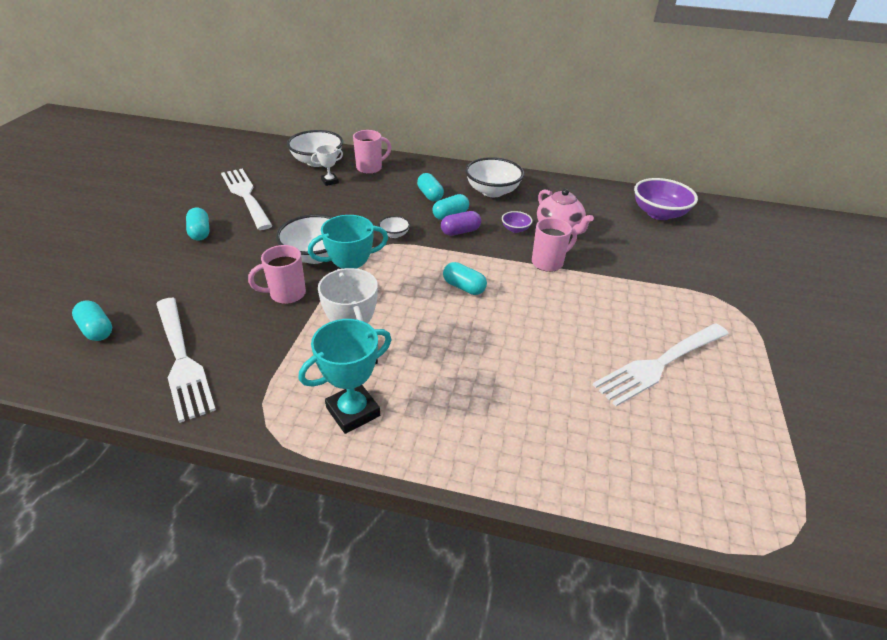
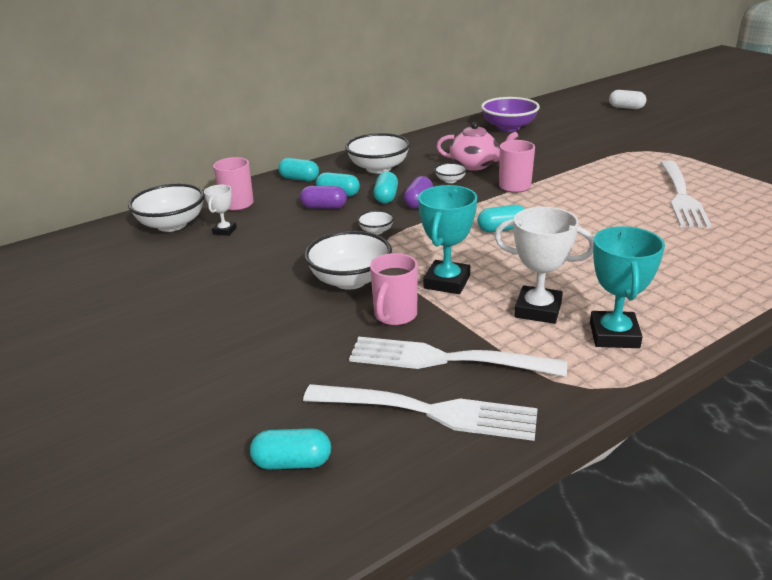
camera: 45 degrees left, 10 degrees down
turquoise capsule [186,208,210,241] -> turquoise capsule moved to [278,158,319,181]
white fork [221,169,273,230] -> white fork moved to [349,337,567,377]
purple bowl [502,211,532,233] -> white bowl [434,163,467,183]
none -> purple capsule [300,186,347,209]
none -> white capsule [609,90,646,109]

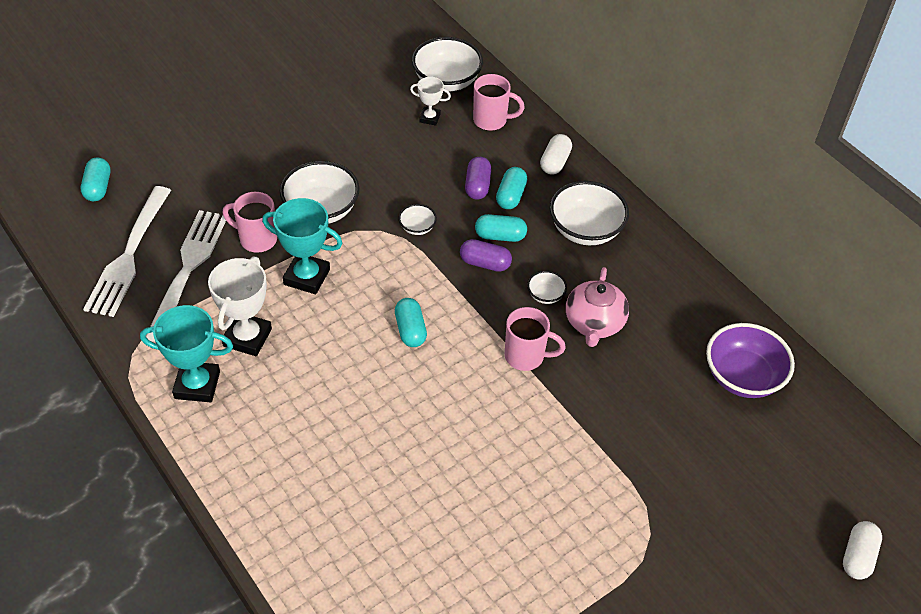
camera: 85 degrees right, 20 degrees up
turquoise capsule [278,158,319,181] -> white capsule [540,134,572,175]
white fork [660,160,711,228] -> none

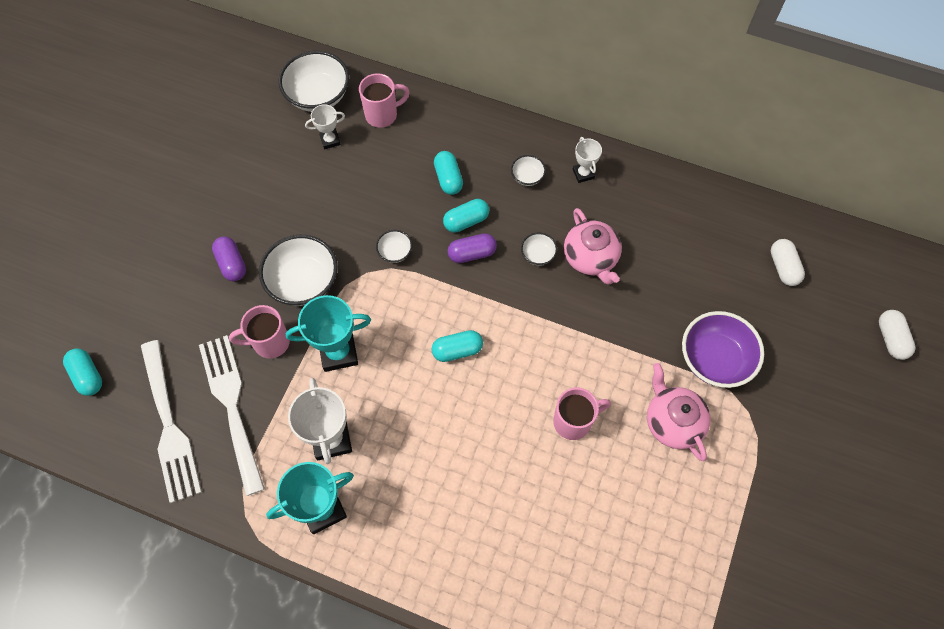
camera: 30 degrees left, 15 degrees up
turquoise capsule [395,298,427,347] -> turquoise capsule turned 60 degrees counterclockwise [432,330,483,362]
purple capsule [465,157,491,200] -> purple capsule moved to [212,236,246,281]
pink mug [505,307,566,371] -> pink mug moved to [553,388,611,440]
white capsule [540,134,572,175] -> white capsule moved to [771,239,805,286]
white bowl [550,181,629,245] -> white bowl [511,155,546,186], size x0.48
purple bowl [706,323,795,398] -> purple bowl moved to [682,311,764,388]
none -> white trophy [573,137,602,183]
none -> pink teapot [647,363,711,461]

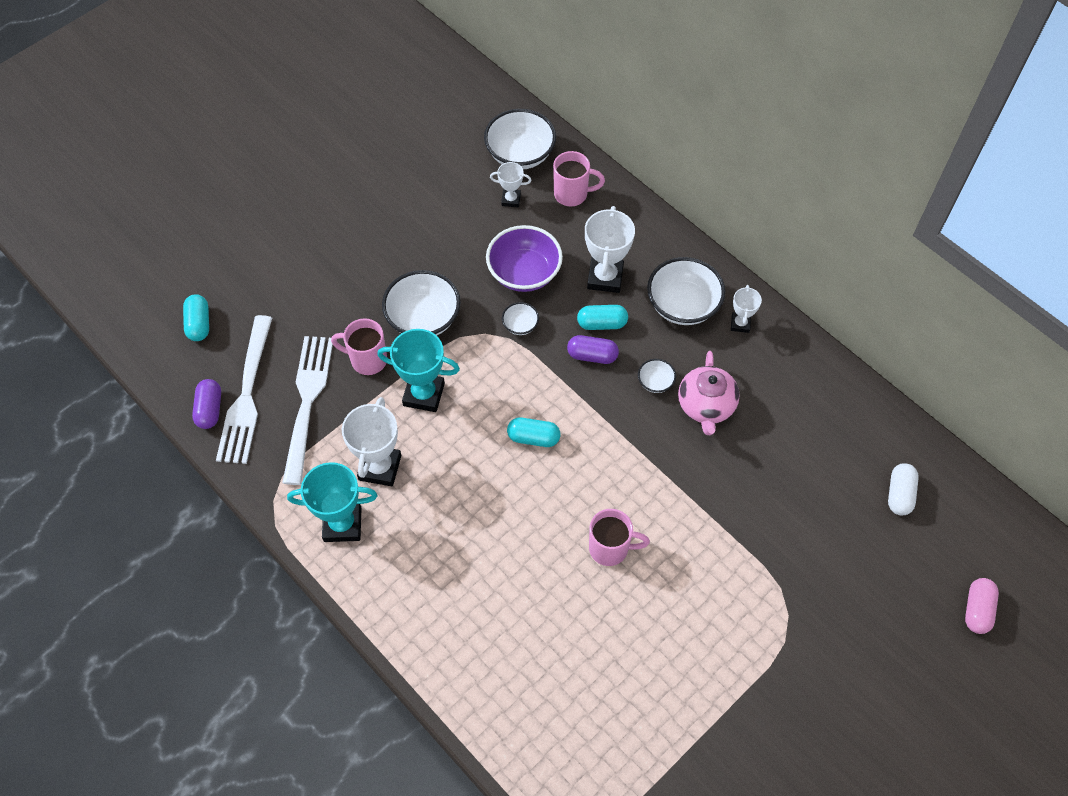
camera: 25 degrees right, 5 degrees down
purple capsule [212,236,246,281] -> purple capsule moved to [192,379,221,429]
turquoise capsule [434,151,463,195] -> white trophy [585,206,635,293]
white bowl [511,155,546,186] -> white bowl [647,257,725,325], size x2.08
pink teapot [647,363,711,461] -> none
purple bowl [682,311,764,388] -> purple bowl moved to [486,225,563,292]
white capsule [879,310,915,360] -> pink capsule [965,578,999,634]

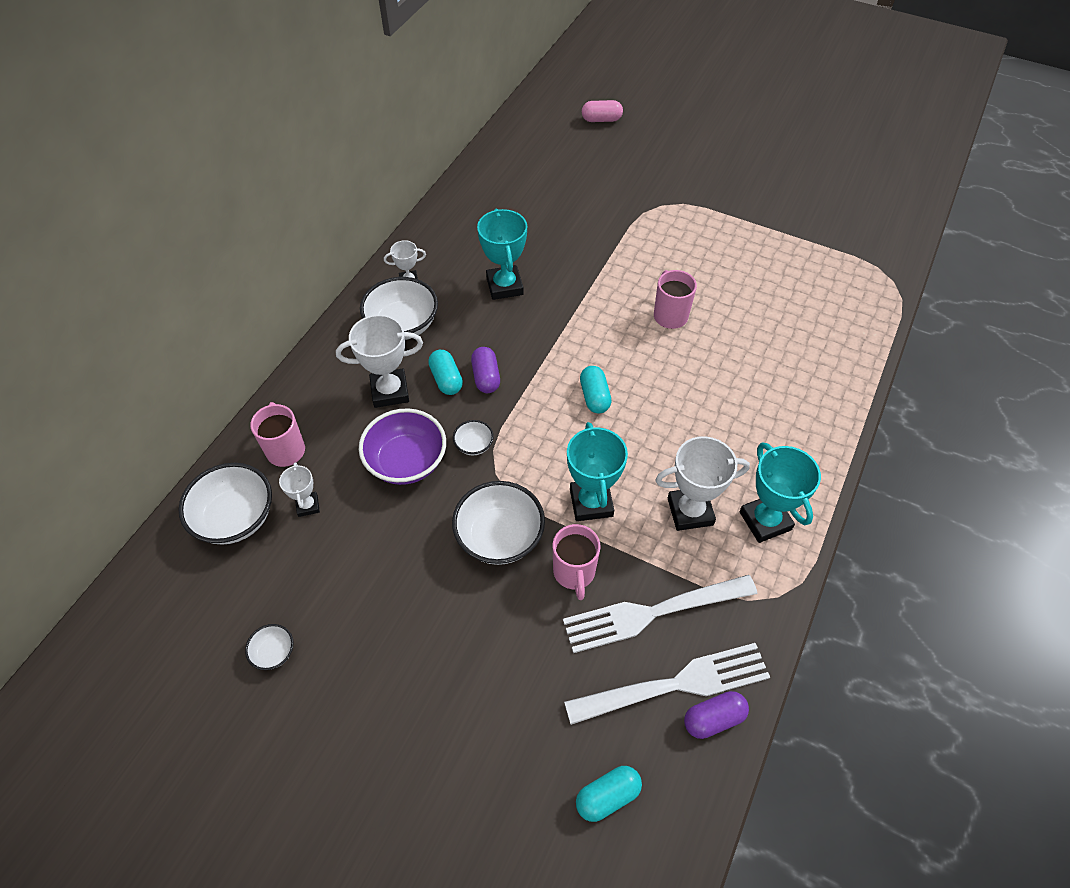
camera: 110 degrees left, 5 degrees down
white bowl [638,359,676,393] -> white bowl moved to [245,624,294,670]
pink teapot [678,351,740,435] -> turquoise trophy [477,208,527,300]
white capsule [888,463,919,515] -> none

